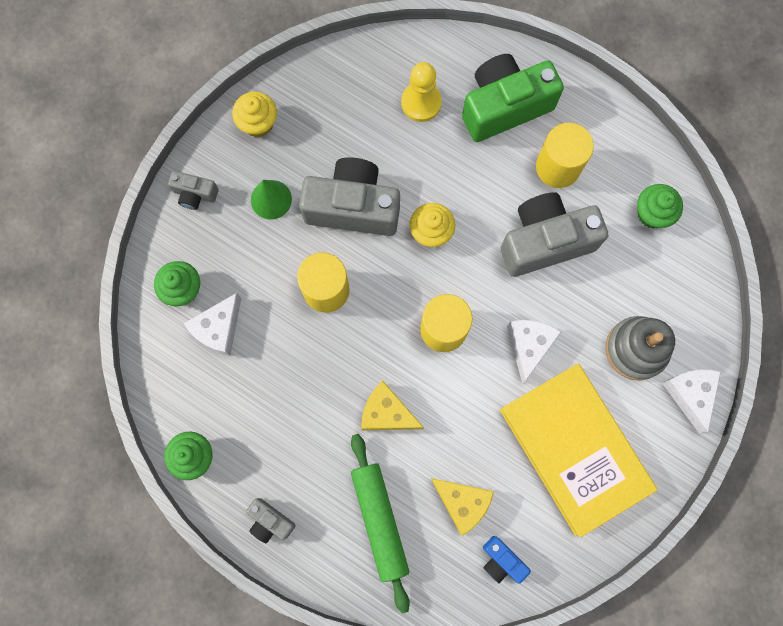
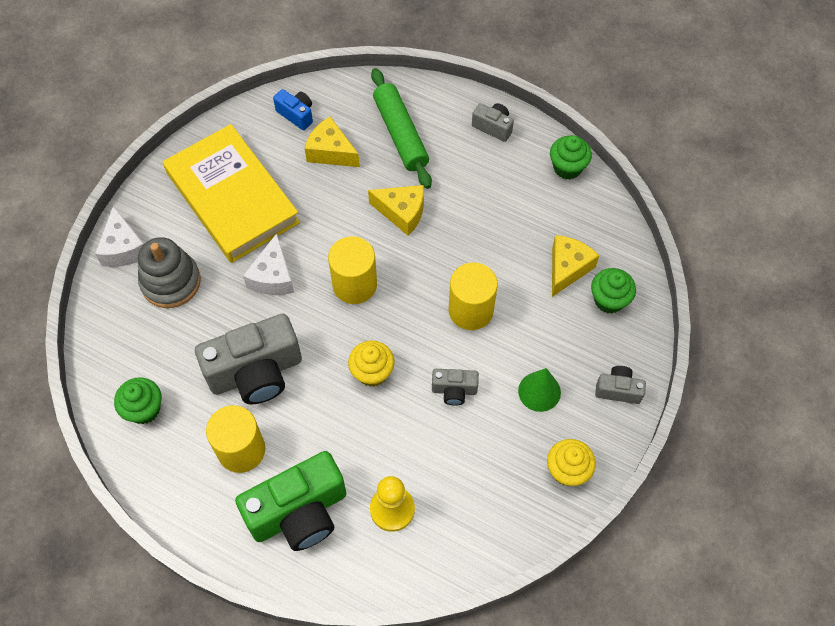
camera: 175 degrees right, 15 degrees down
white cheese [183,293,241,356] -> yellow cheese [552,235,599,297]
grey camera [299,157,400,236] -> grey camera [432,369,479,406], size x0.47

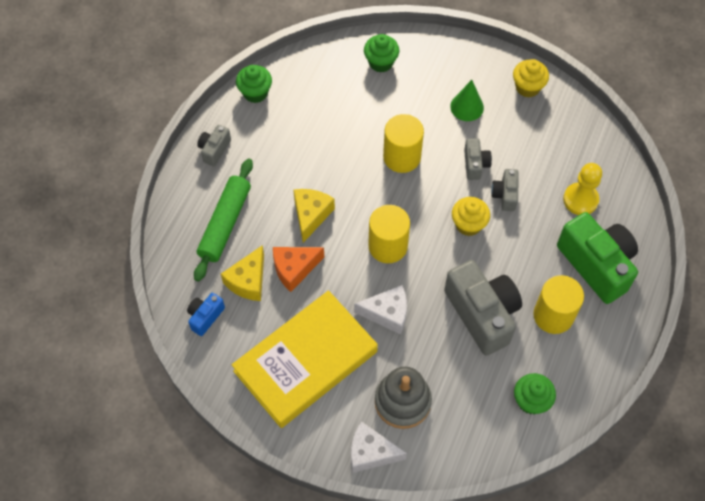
camera: 95 degrees left, 0 degrees up
white cheese [95,206,144,267] -> white cheese turned 150 degrees counterclockwise [351,421,407,473]
green rolling pin [371,68,432,189] -> green rolling pin turned 45 degrees counterclockwise [194,159,253,282]
yellow cheese [552,235,599,297] -> none
grey camera [595,366,646,404] -> grey camera moved to [491,169,519,211]
none -> orange cheese [273,247,324,292]

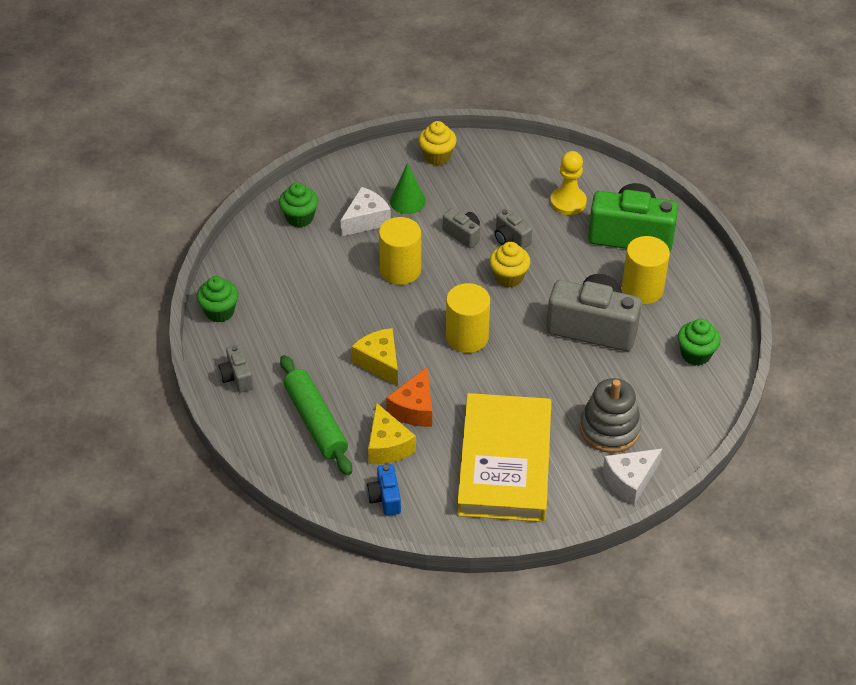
camera: 45 degrees left, 15 degrees down
white cheese [354,285,407,335] -> white cheese moved to [341,187,391,236]

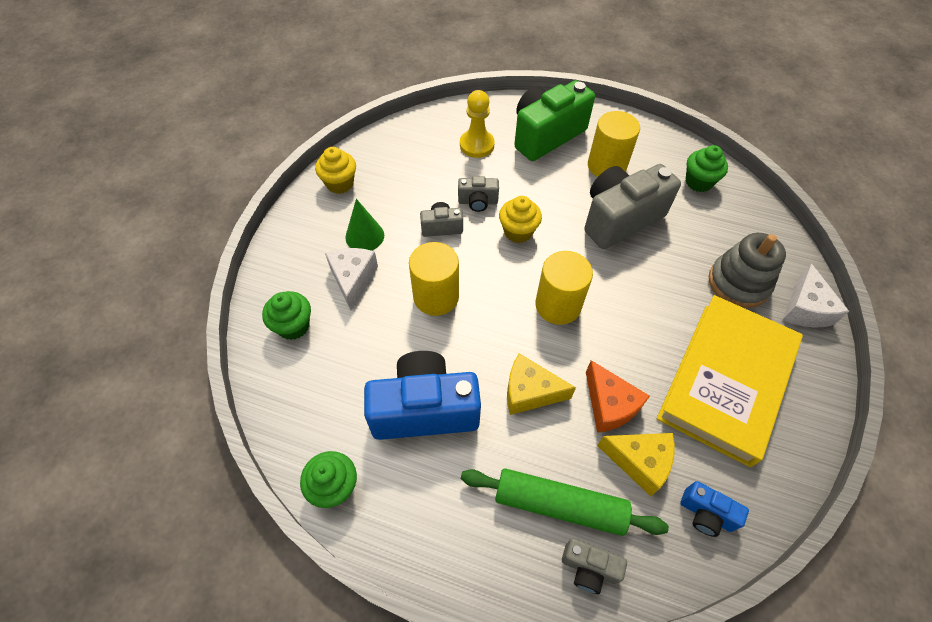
camera: 50 degrees left, 10 degrees up
grey camera [218,345,253,392] -> grey camera moved to [562,538,627,594]
yellow book [457,393,551,522] -> yellow book turned 75 degrees clockwise [657,295,803,467]
none -> blue camera [364,351,481,440]

